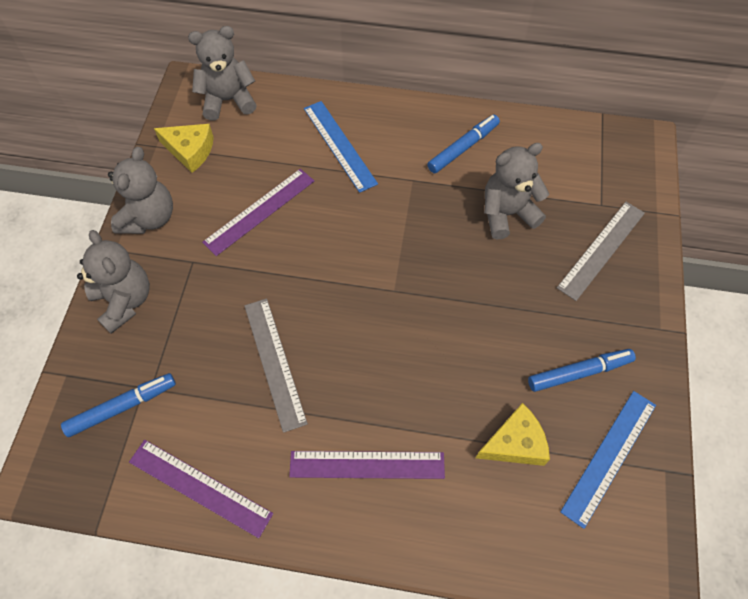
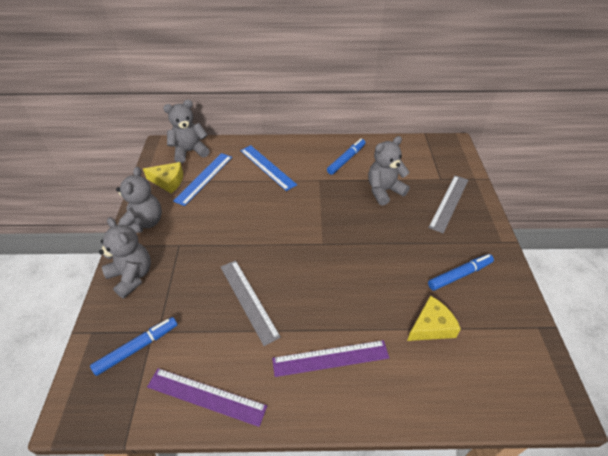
camera: 10 degrees left, 15 degrees down
purple ruler [202,169,314,256] -> none
blue ruler [560,391,656,529] -> blue ruler moved to [173,153,232,206]

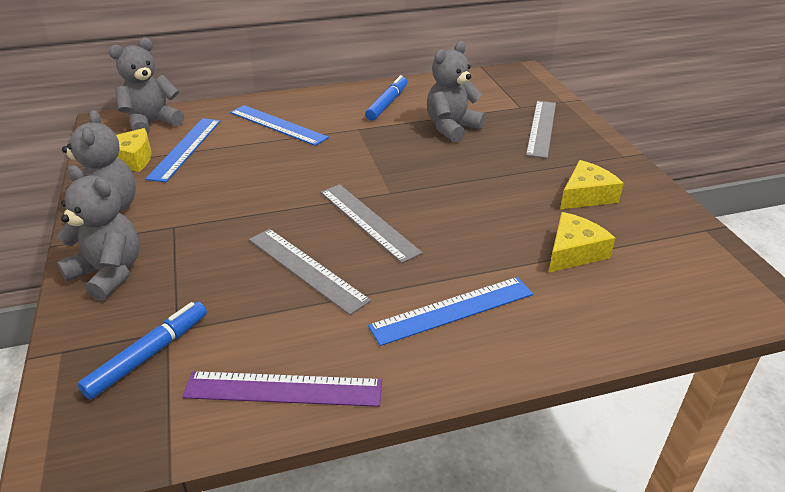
camera: 15 degrees left, 10 degrees down
purple ruler [272,340,389,377] -> blue ruler [368,277,533,346]
blue marker [428,254,494,291] -> yellow cheese [560,160,624,209]
none -> grey ruler [320,184,423,263]

